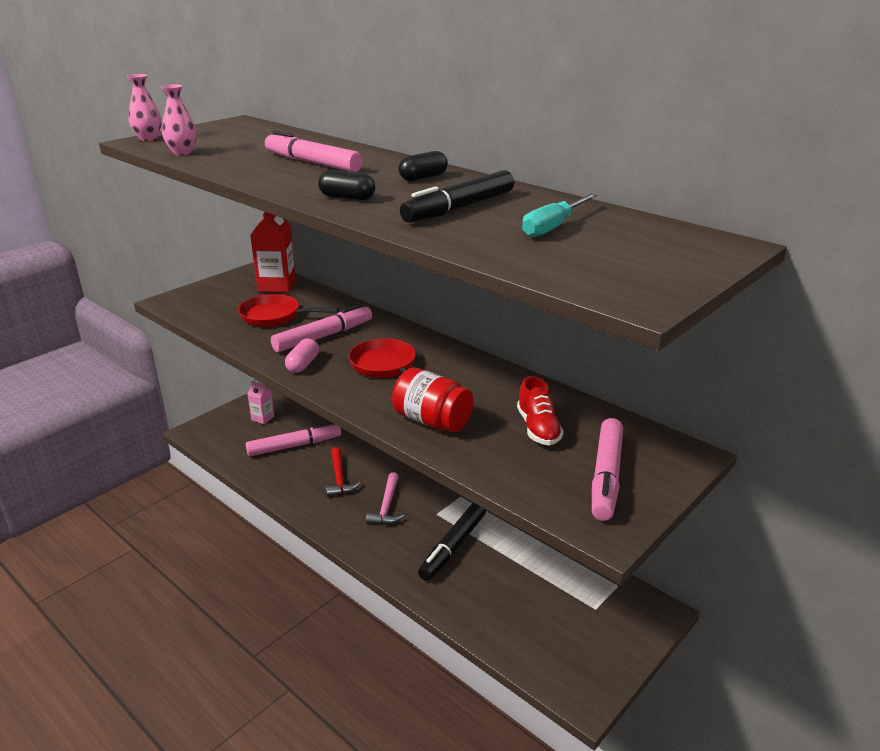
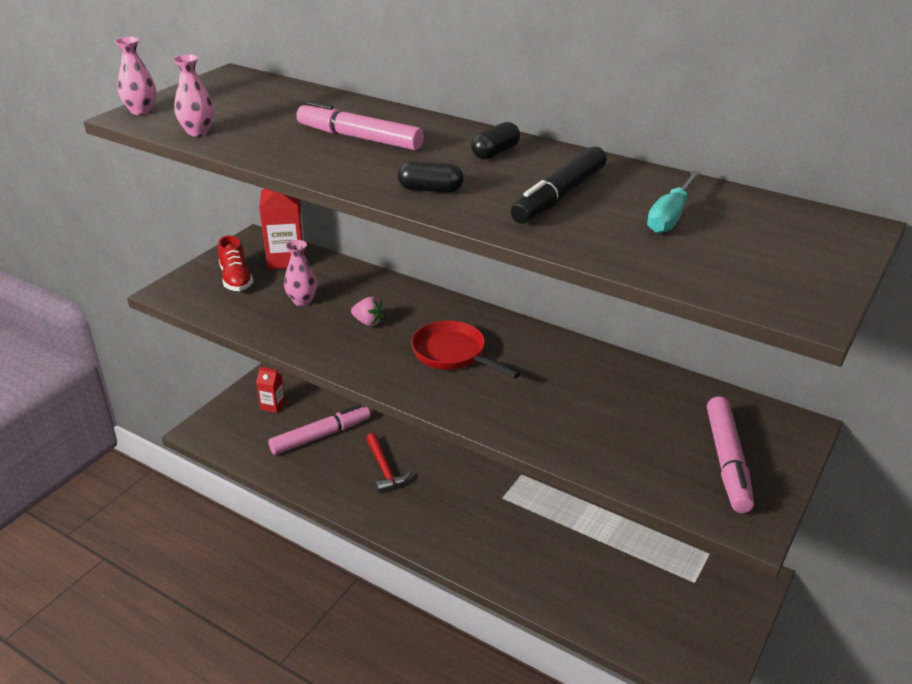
camera: 10 degrees left, 5 degrees up
red pan [238,294,339,327] -> pink vase [284,240,318,306]
pink carton [247,381,274,424] -> red carton [256,366,285,413]
pink marker [271,304,372,352] -> pink strawberry [351,297,385,326]
pink capsule [285,338,319,373] -> none
pink hammer [366,472,404,525] -> none
red jar [392,368,474,432] -> none
black marker [418,503,486,581] -> none
red shoe [517,376,563,445] -> red shoe moved to [218,235,253,291]

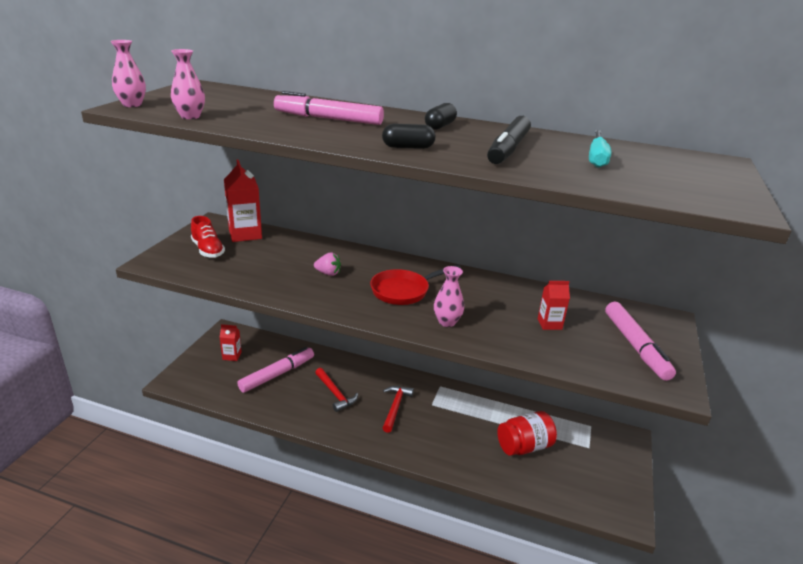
camera: 15 degrees left, 5 degrees down
pink vase [284,240,318,306] -> pink vase moved to [434,266,464,327]
red pan [411,321,520,379] -> red pan turned 60 degrees counterclockwise [370,264,461,305]
none -> red hammer [383,386,414,433]
none -> red jar [497,411,557,456]
none -> red carton [538,281,570,330]

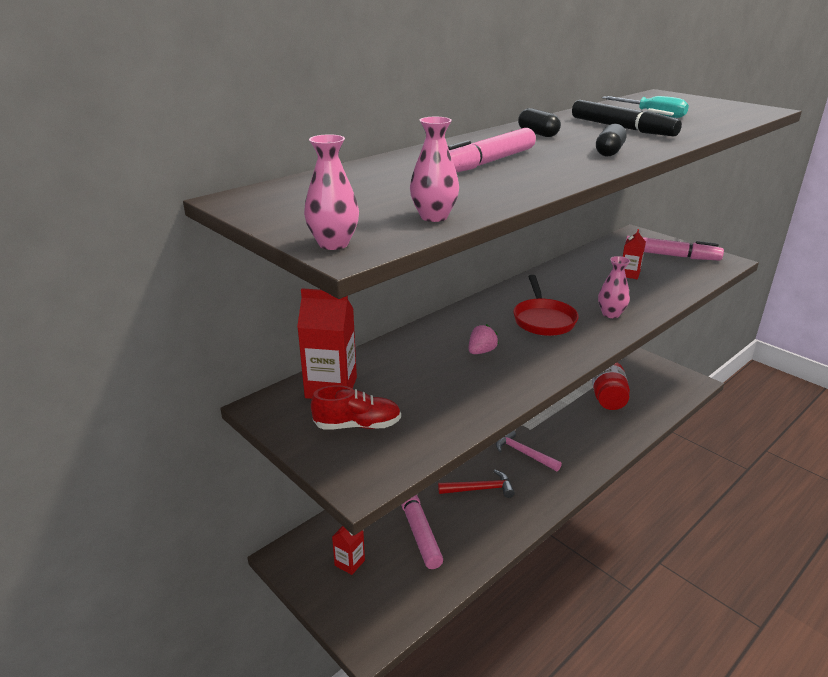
camera: 60 degrees left, 0 degrees up
red hammer [383,386,414,433] -> pink hammer [496,431,562,471]

